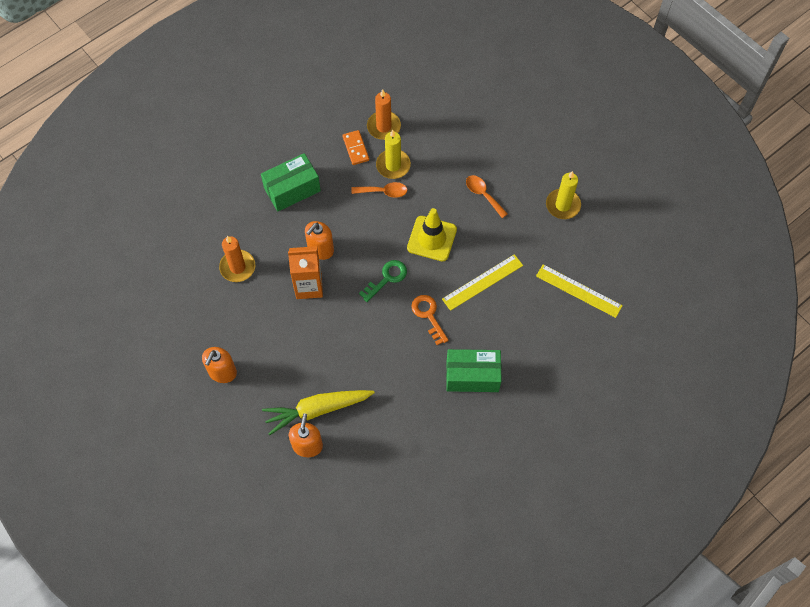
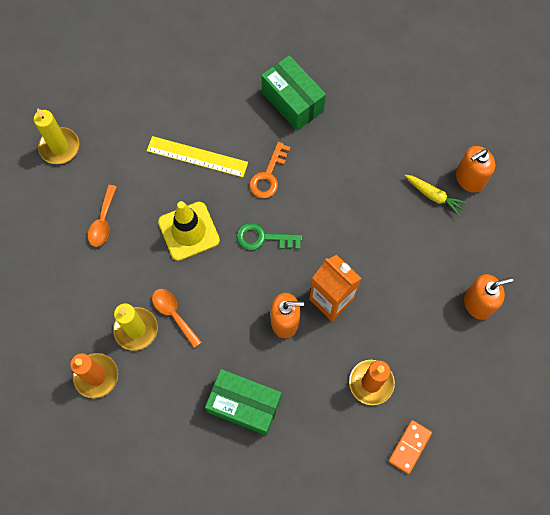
camera: 130 degrees left, 5 degrees up
yellow carrot [262,390,375,435] -> yellow carrot [405,175,467,216], size x0.55
orange domino [342,130,369,165] -> orange domino moved to [388,420,432,474]
yellow ruler [536,264,623,318] -> none

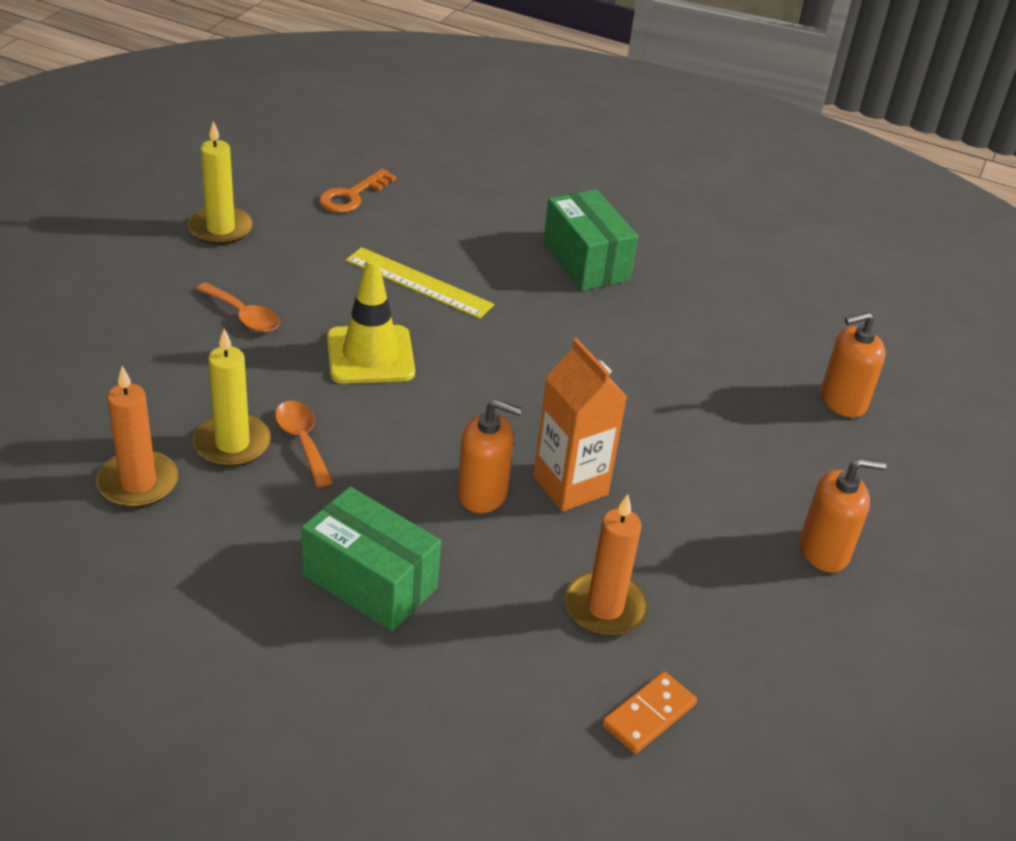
camera: 10 degrees right, 30 degrees down
orange spoon [87,185,117,247] -> orange spoon turned 75 degrees counterclockwise [196,282,280,332]
green key [236,223,302,250] -> none
orange key [249,142,291,199] -> orange key moved to [319,169,396,213]
yellow carrot [405,175,467,216] -> none

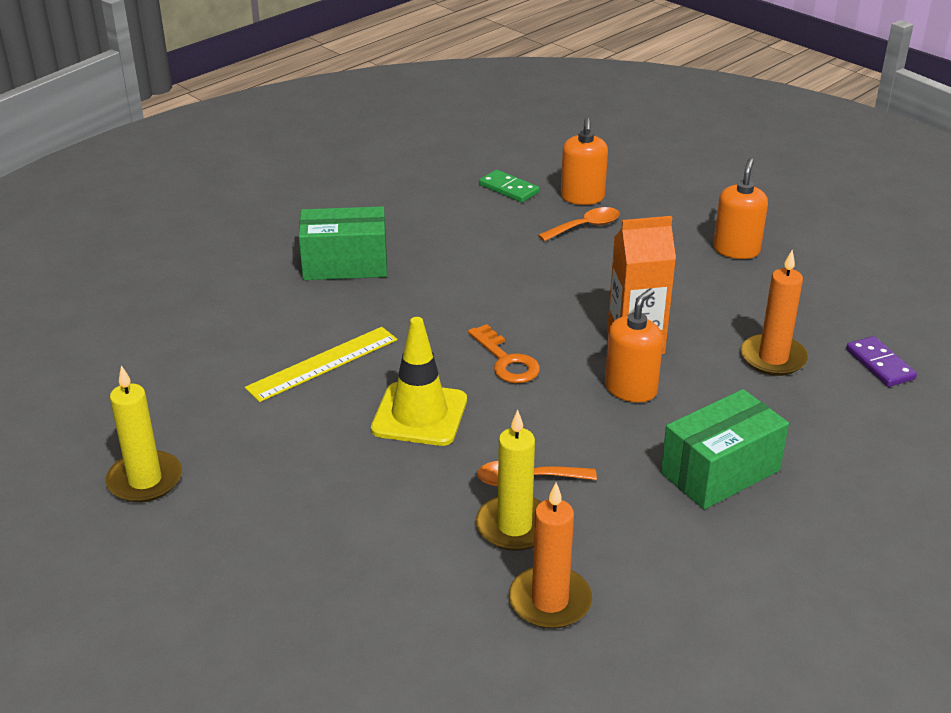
camera: 65 degrees left, 5 degrees down
orange spoon [196,282,280,332] -> orange spoon moved to [538,207,620,241]
orange key [319,169,396,213] -> orange key moved to [468,324,540,383]
orange domino [602,672,697,754] -> purple domino [846,336,917,387]
none -> green domino [479,170,539,202]

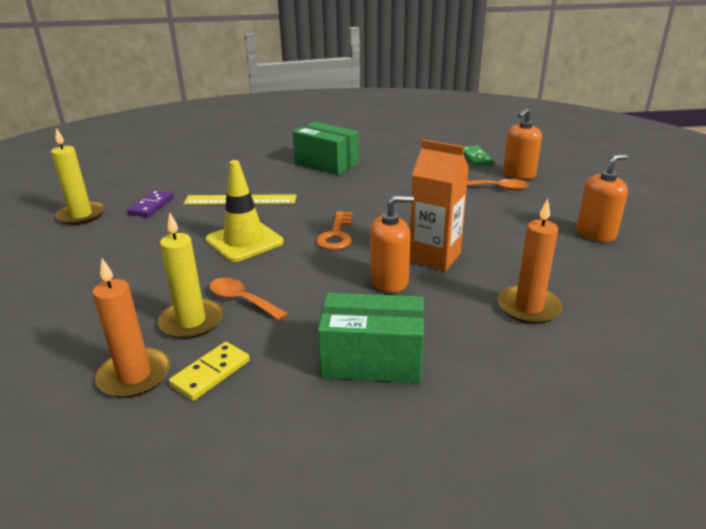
camera: 40 degrees right, 5 degrees down
purple domino [846,336,917,387] -> purple domino moved to [127,190,174,217]
none -> yellow domino [169,342,250,401]

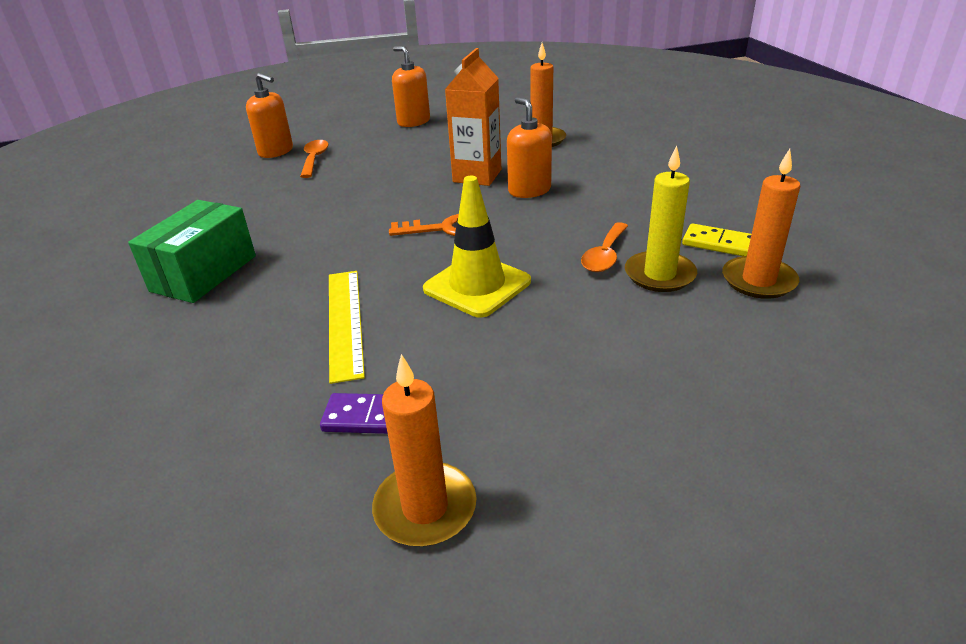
camera: 100 degrees left, 5 degrees up
yellow candle [51,128,105,225] -> orange candle [372,354,476,547]
green box [318,293,424,383] -> none
green domino [463,146,493,166] -> none

